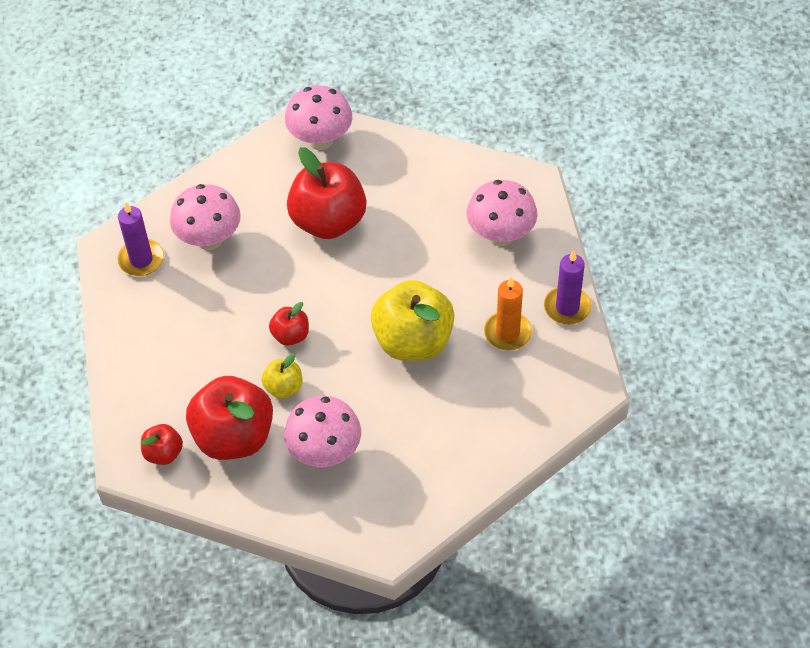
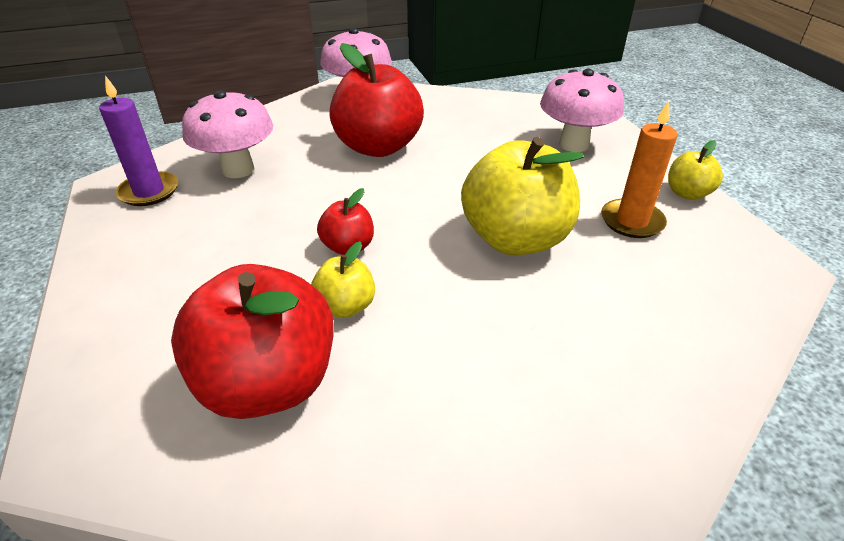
camera: 10 degrees left, 15 degrees down
red apple [141,424,183,465] -> none
pink mushroom [284,396,361,467] -> none
purple candle [544,251,592,325] -> yellow apple [668,140,723,200]

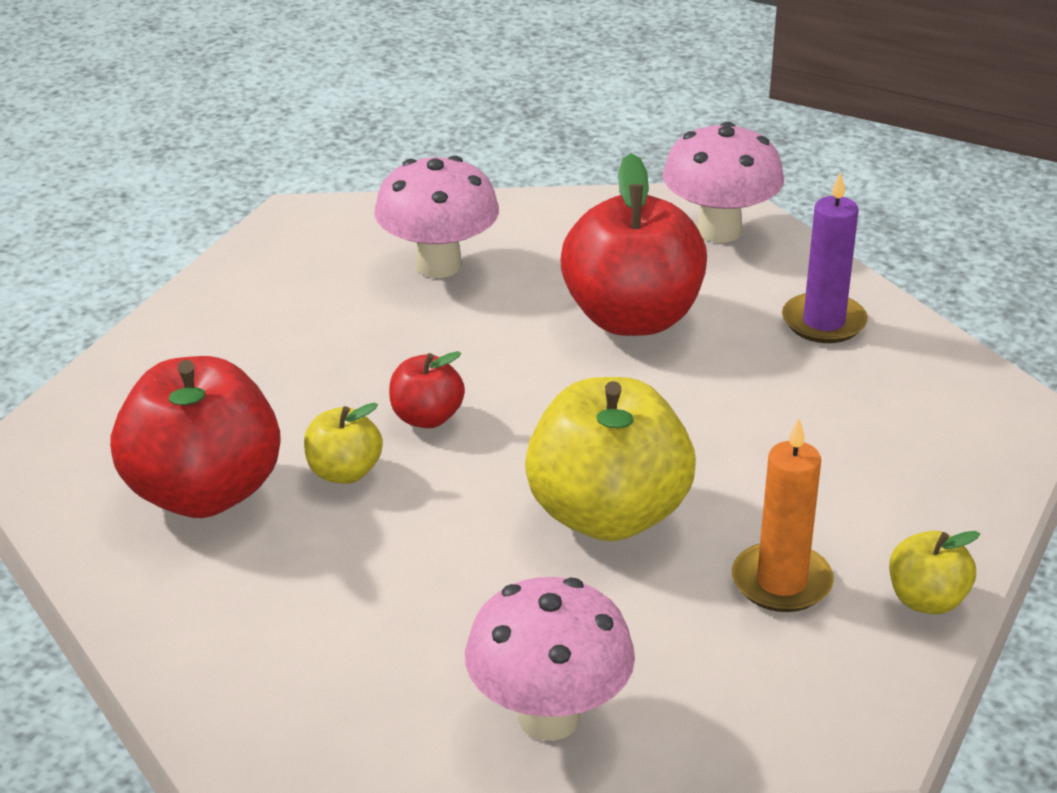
camera: 45 degrees right, 5 degrees down
purple candle [99,76,178,206] -> purple candle moved to [782,172,868,343]
pink mushroom [540,69,624,152] -> pink mushroom moved to [465,577,635,741]

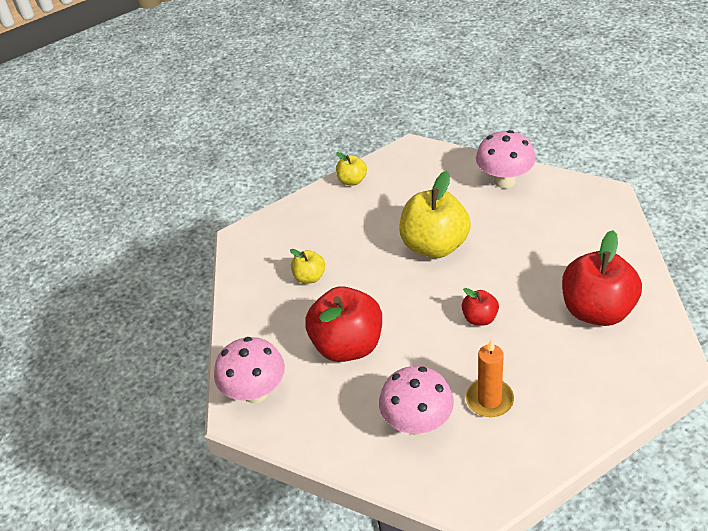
camera: 145 degrees left, 10 degrees up
yellow apple [304,403,383,484] -> yellow apple moved to [290,249,325,283]
orange candle [732,418,834,612] -> orange candle moved to [466,340,514,417]
purple candle [782,172,868,343] -> none

